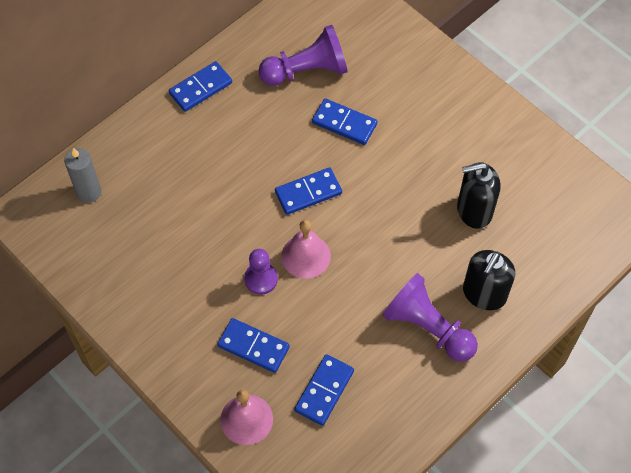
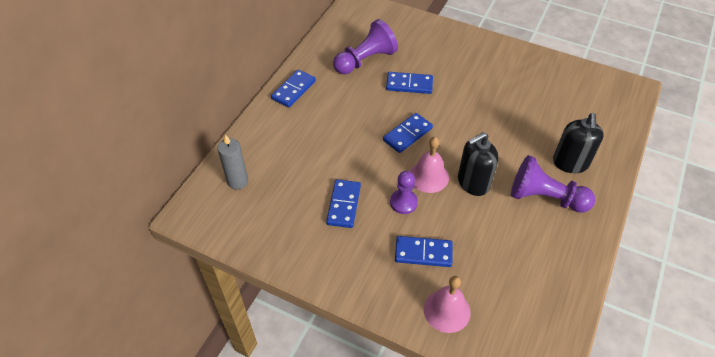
camera: 20 degrees left, 10 degrees down
blue domino [294,354,354,426] -> blue domino moved to [326,179,361,228]
black soap dispenser [457,162,500,229] -> black soap dispenser moved to [458,132,498,196]

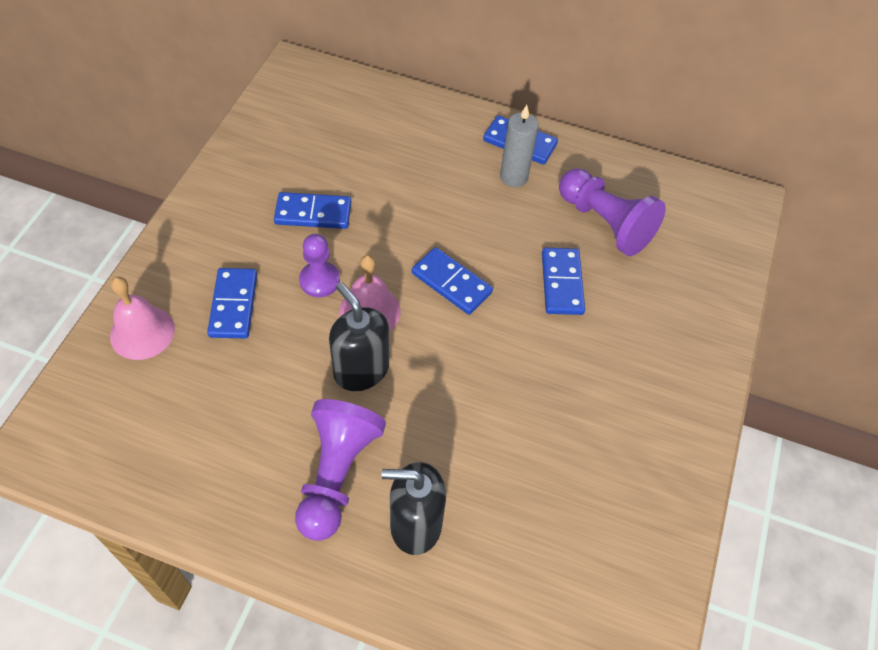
camera: 80 degrees right, 5 degrees up
grey candle [218,134,248,190] -> grey candle moved to [500,105,539,187]

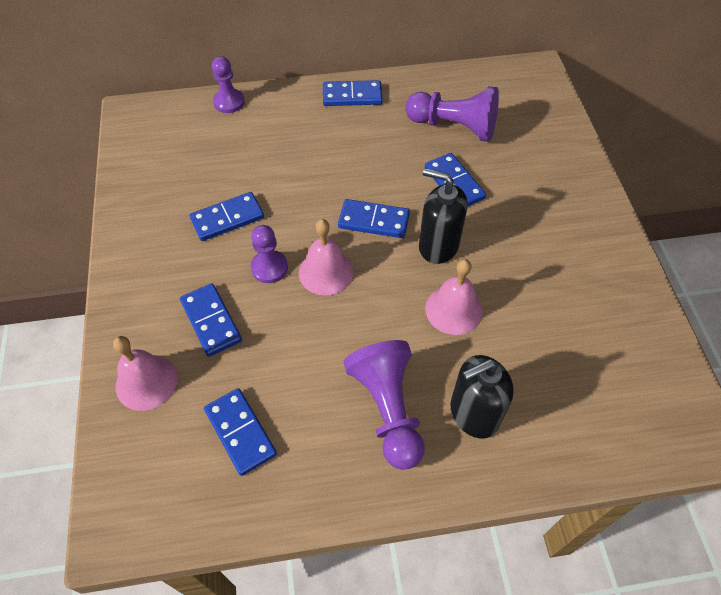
camera: 25 degrees left, 0 degrees up
black soap dispenser [329,282,389,391] -> black soap dispenser moved to [419,168,468,264]
grey candle [500,105,539,187] -> none
none -> blue domino [204,388,277,476]
none -> purple pawn [212,56,245,113]
none -> pink bell [425,259,483,335]

